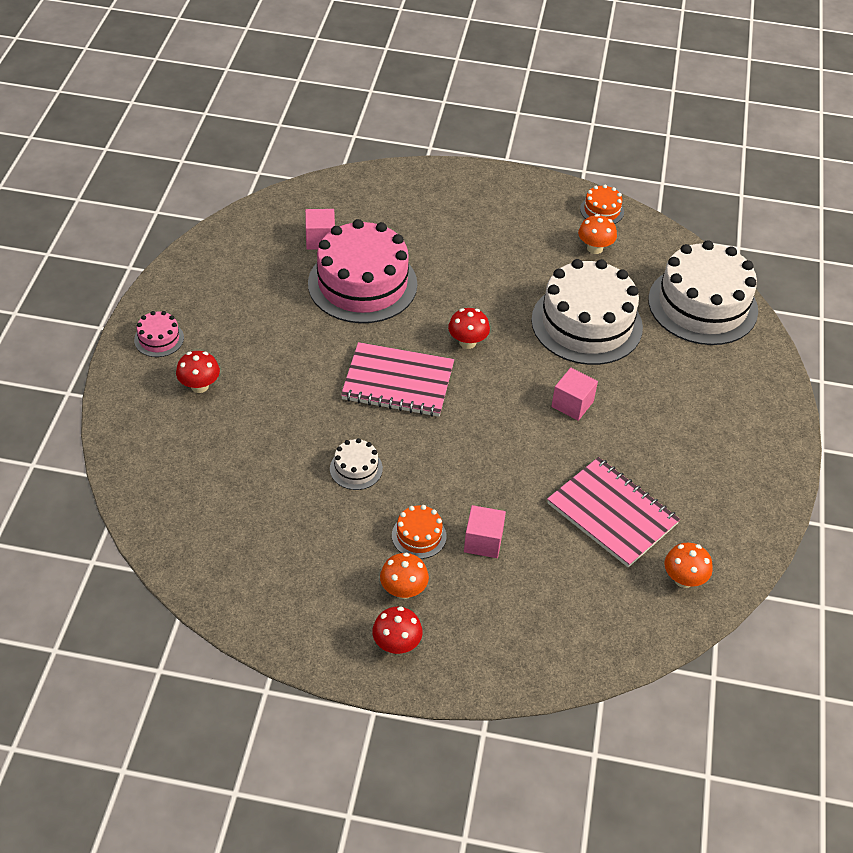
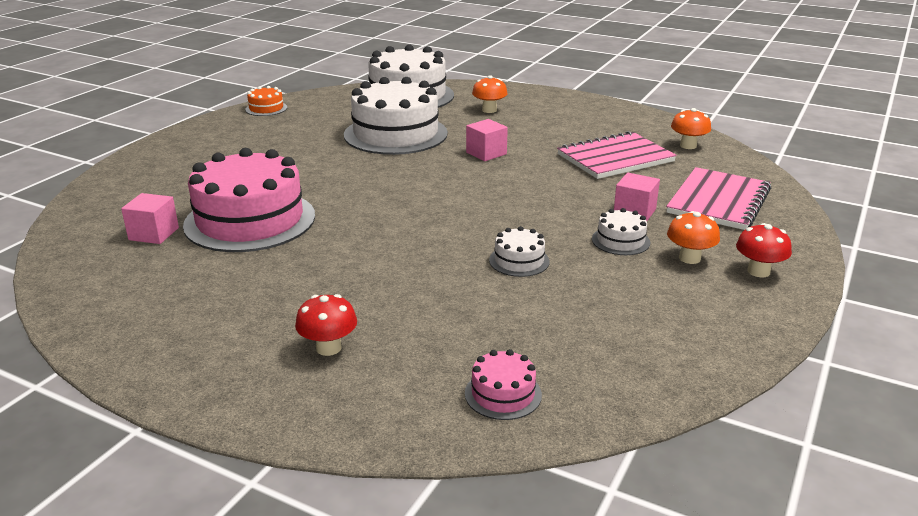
camera: 70 degrees left, 20 degrees down
pink cake [134,311,184,357] -> pink cake moved to [465,349,542,420]
pink notebook [341,342,454,417] -> pink notebook moved to [666,167,771,230]
orange cake [392,505,447,559] -> white cake [592,208,650,255]
red mushroom [448,308,490,349] -> none
orange mushroom [578,214,617,254] -> orange mushroom moved to [472,75,507,113]

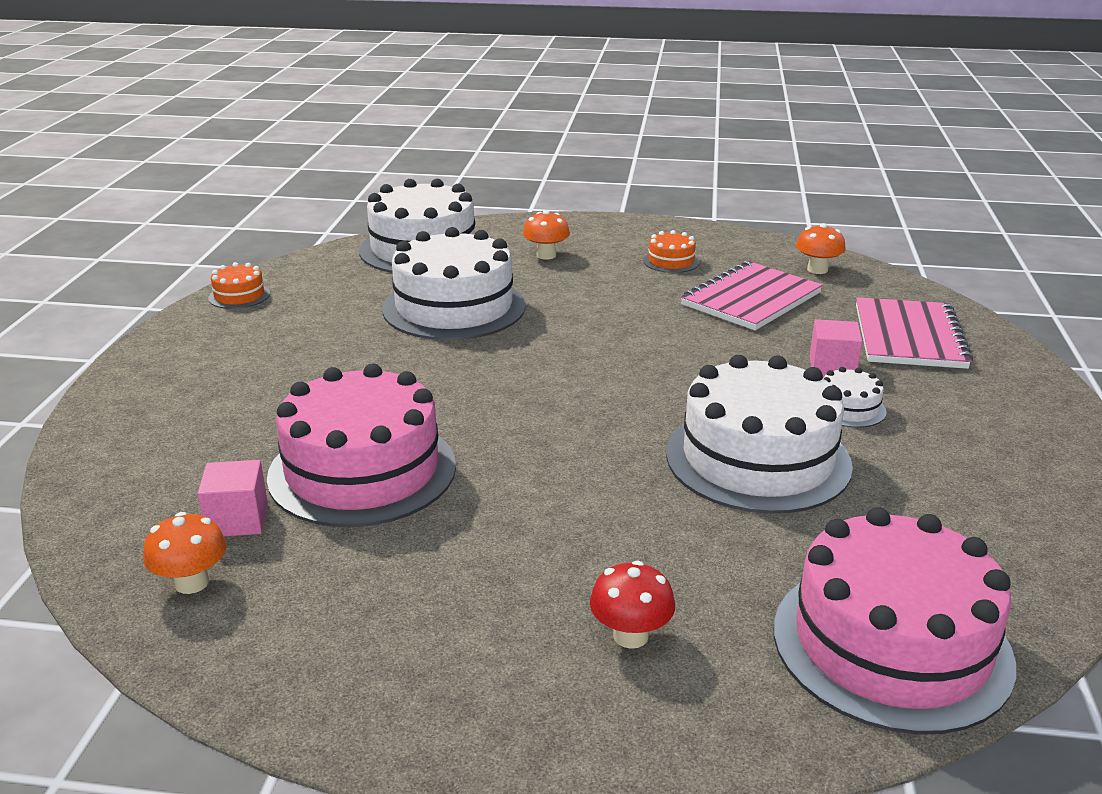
camera: 20 degrees left, 0 degrees up
pink cake [465,349,542,420] -> pink cake [774,507,1016,734], size x2.33
pink cube [466,119,508,161] -> none
white cake [489,226,550,277] -> white cake [666,355,853,514], size x2.33
orange mushroom [667,211,720,264] -> orange mushroom moved to [143,512,227,594]
red mushroom [736,223,792,277] -> none
none -> orange cake [643,230,700,273]

